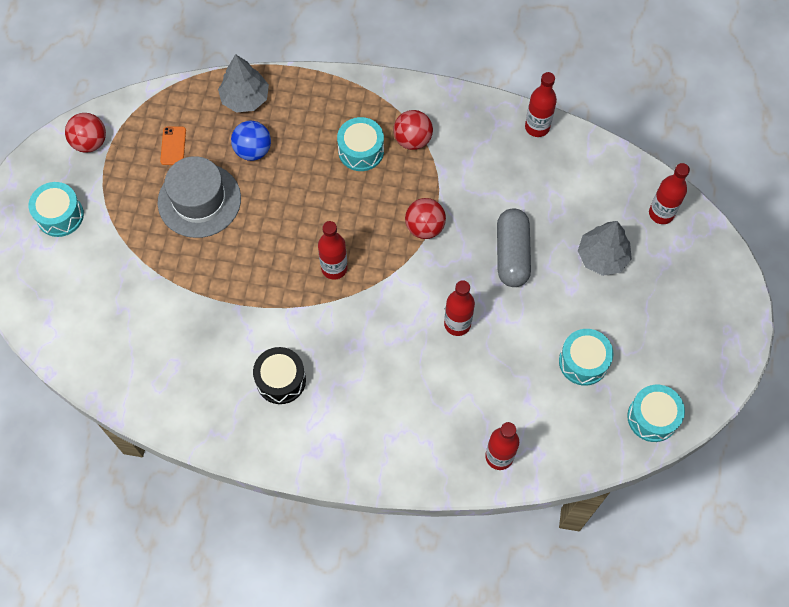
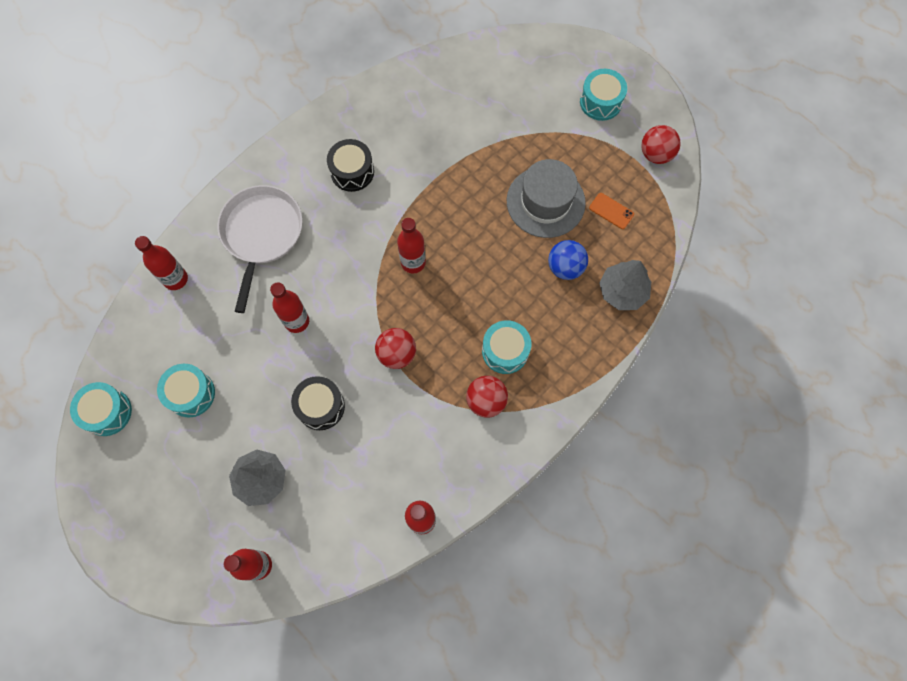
camera: 125 degrees right, 5 degrees up
grey capsule [497,209,531,287] -> black drum [291,376,345,430]
none -> white pan [217,185,303,313]

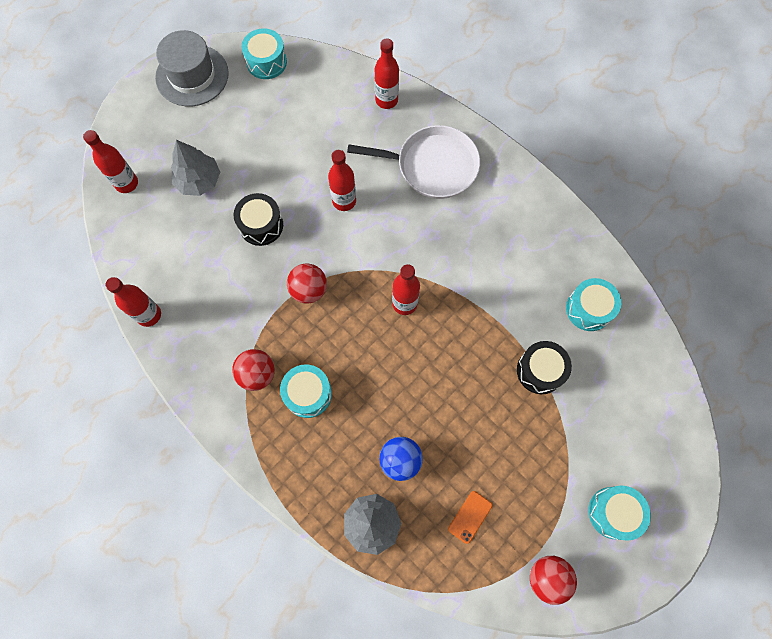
camera: 90 degrees right, 0 degrees up
turquoise drum [157,364,215,417] -> turquoise drum moved to [566,278,621,331]
black drum [327,139,374,192] -> black drum moved to [517,341,572,394]
grey hat [507,159,586,238] -> grey hat moved to [155,30,229,106]

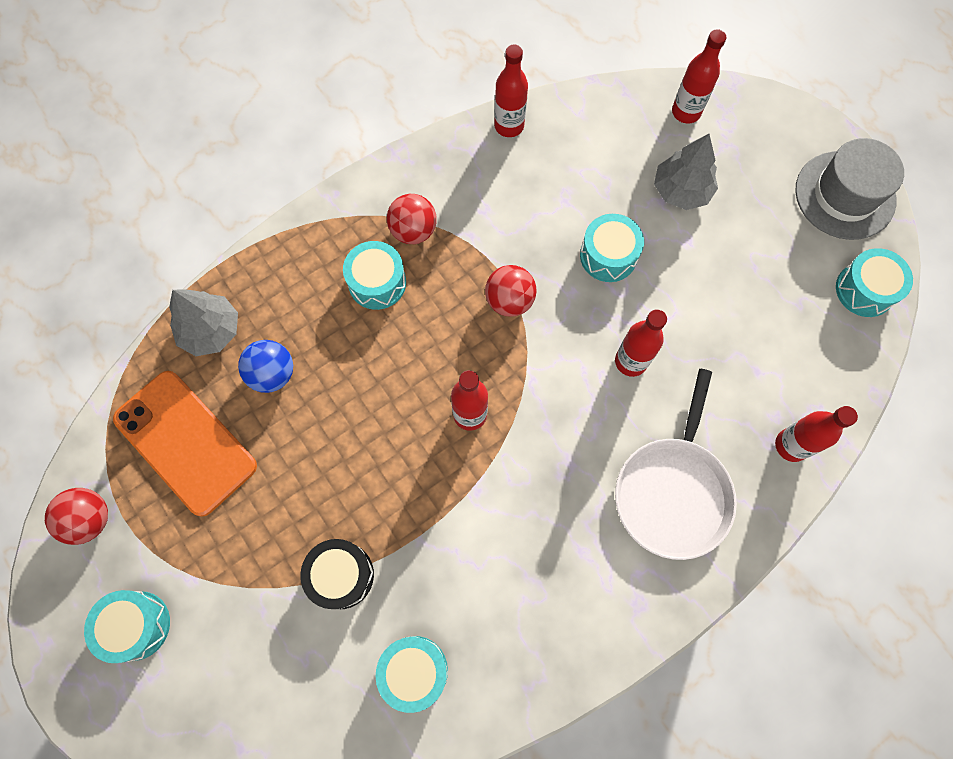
camera: 100 degrees right, 0 degrees up
black drum [234,193,283,246] -> turquoise drum [580,214,644,282]
orange phone [448,491,492,544] -> orange phone [113,371,257,517], size x2.49

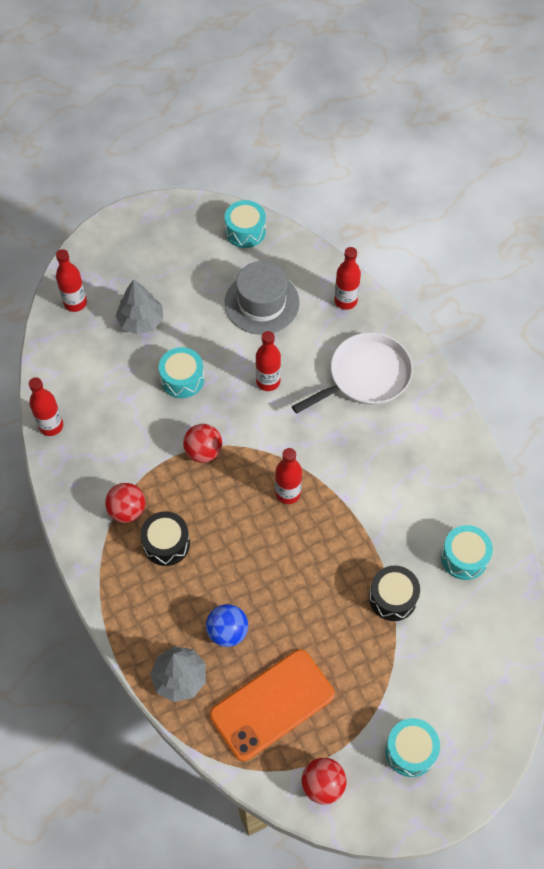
camera: 80 degrees left, 10 degrees down
turquoise drum [343,241,406,310] -> black drum [140,511,190,566]
white pan [615,369,737,560] -> white pan turned 60 degrees counterclockwise [292,332,413,414]
grey hat [795,138,904,240] -> grey hat moved to [225,261,300,335]

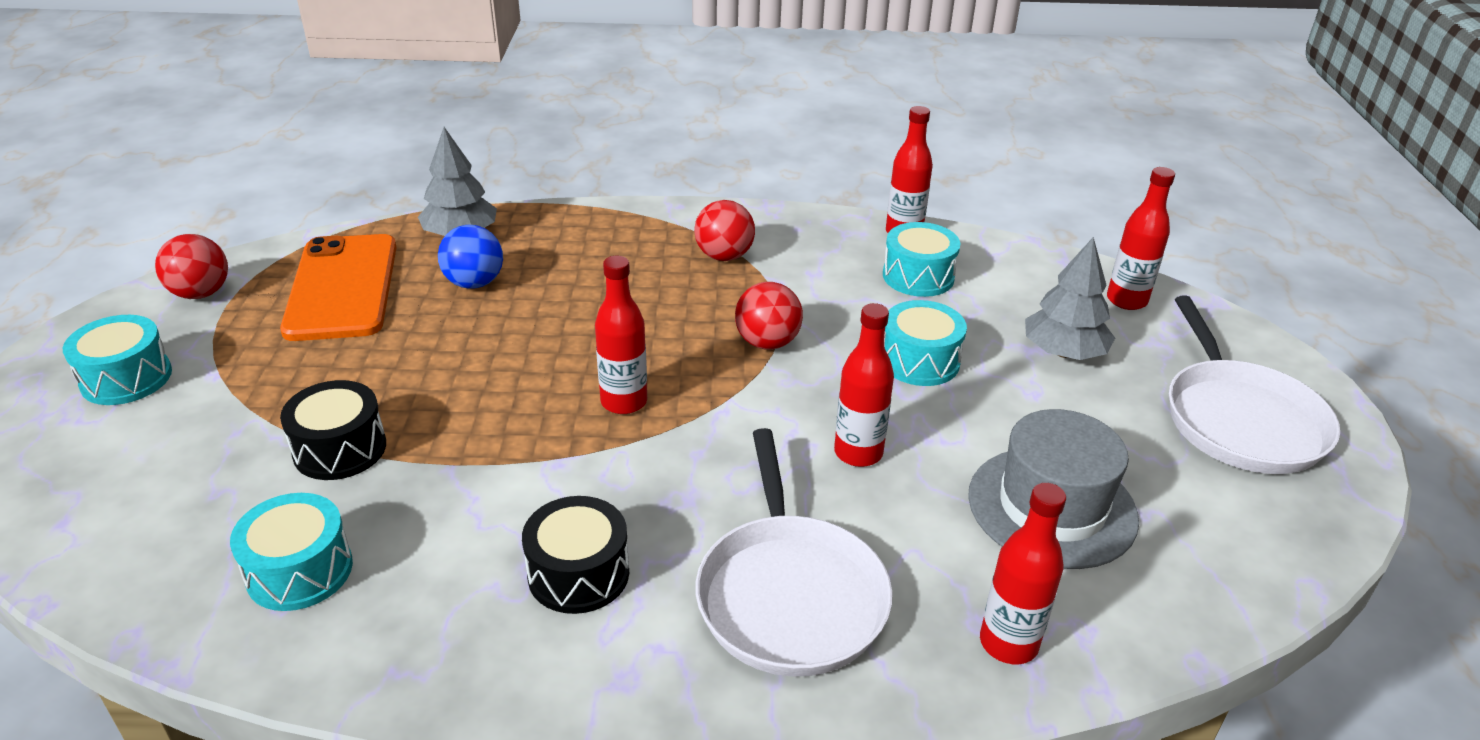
camera: 115 degrees right, 25 degrees down
black drum [140,511,190,566] -> black drum moved to [522,496,629,614]
turquoise drum [225,200,266,248] -> turquoise drum moved to [883,222,960,297]
none -> white pan [1169,296,1340,474]

